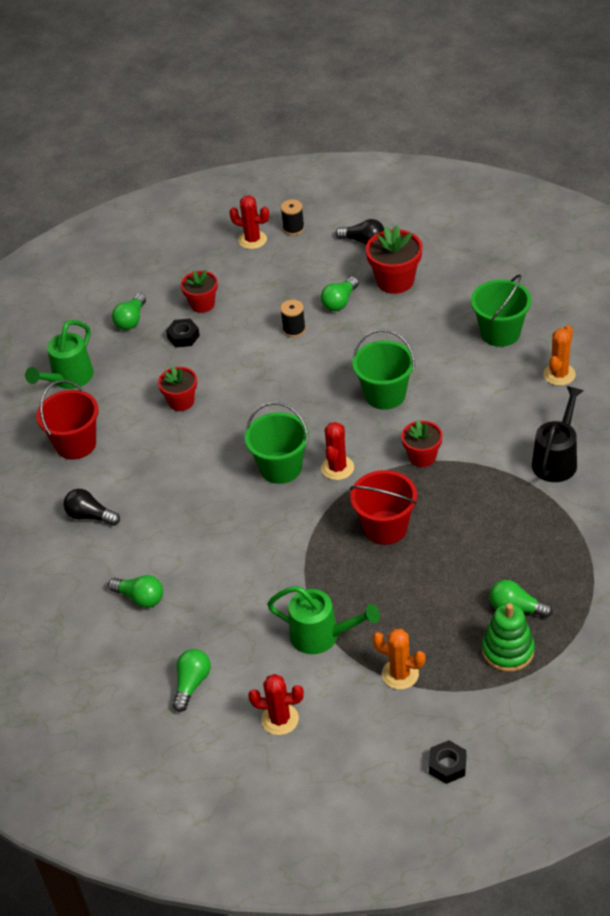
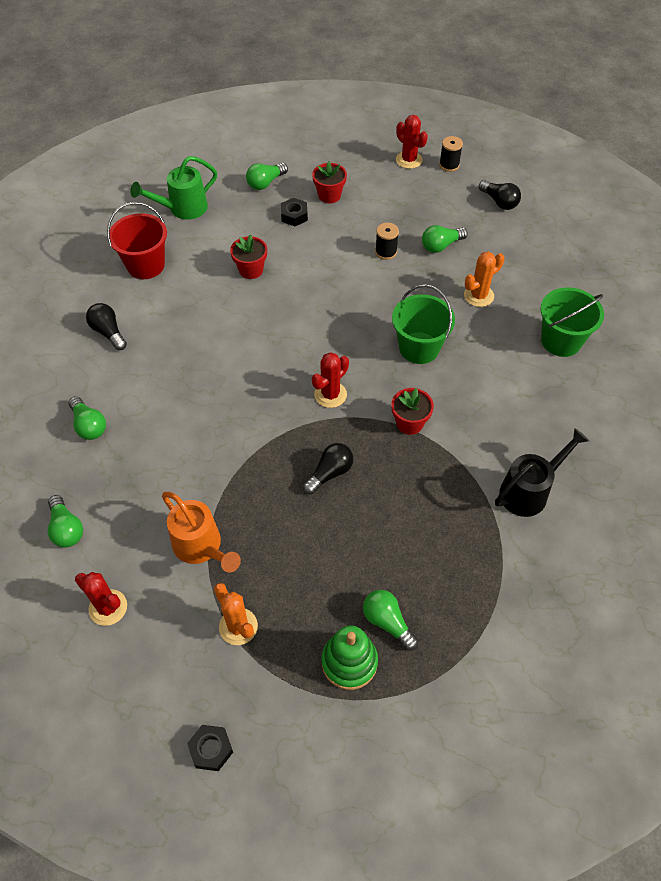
camera: 25 degrees right, 10 degrees up
green light bulb [172,649,211,712] -> green light bulb turned 105 degrees clockwise [48,495,83,548]
green bucket [245,402,309,484] -> none
green watering can [267,586,380,654] -> orange watering can [162,492,241,573]
red bucket [350,470,417,545] -> black light bulb [303,443,354,495]
red flower pot [366,225,422,294] -> none
orange cactus [543,325,576,386] -> orange cactus moved to [464,252,504,307]

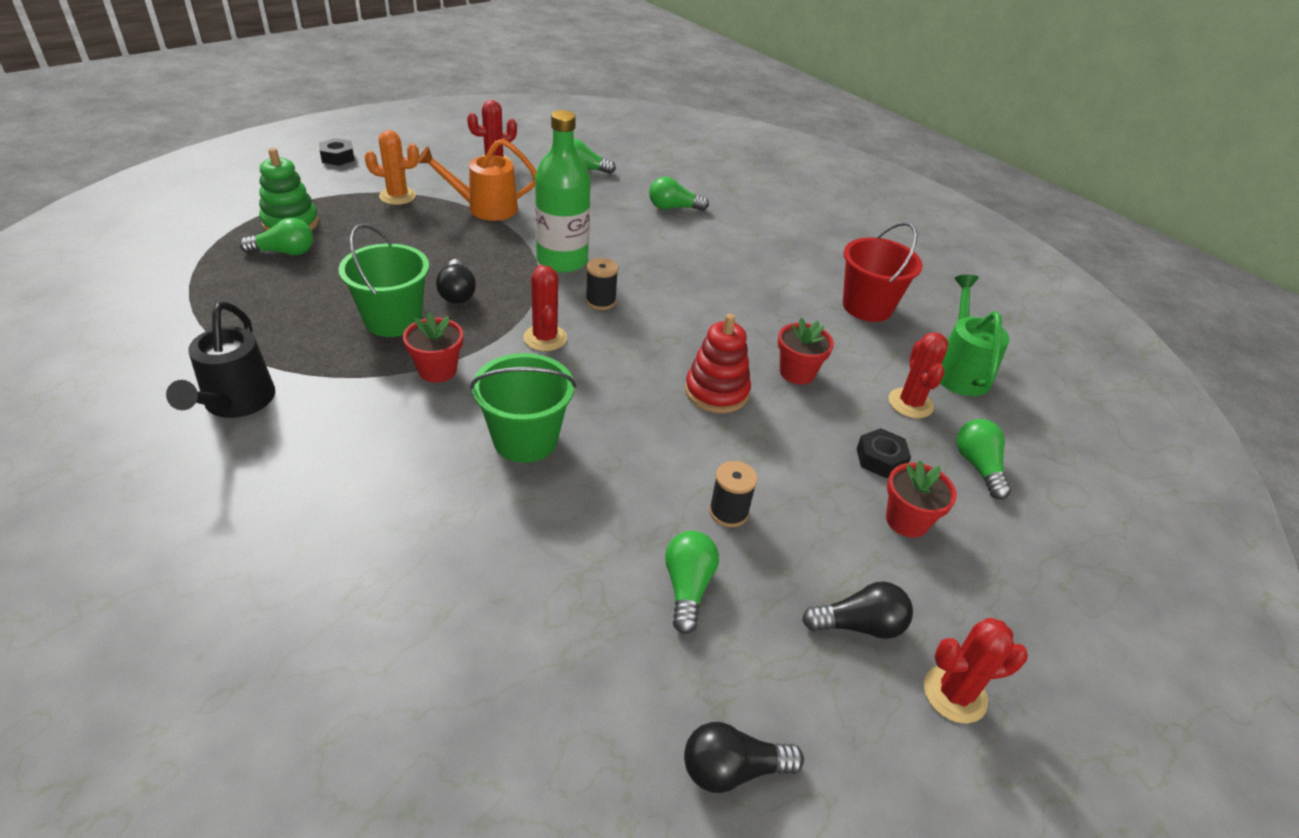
camera: 120 degrees right, 15 degrees down
black light bulb [86,303,127,350] -> black light bulb moved to [802,581,913,639]
black spool [439,136,463,172] -> black spool moved to [586,258,618,310]
orange cactus [464,252,504,307] -> none
green bucket [541,287,604,357] -> green bucket moved to [338,224,429,337]
none -> green bottle [535,110,591,273]
none -> red stacking toy [685,314,751,413]
none -> red cactus [889,332,948,418]

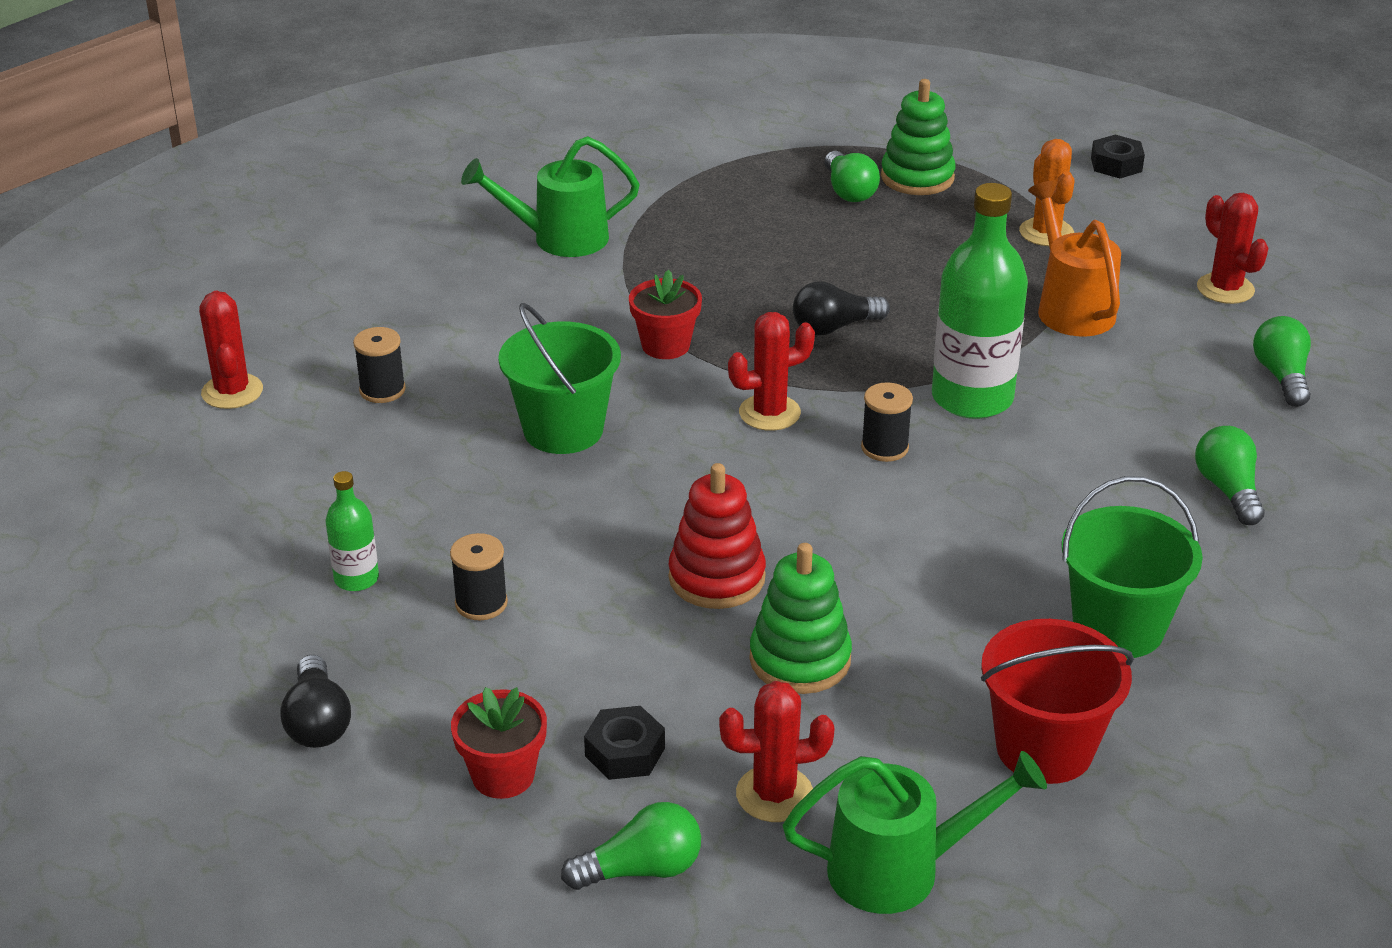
camera: 85 degrees right, 5 degrees down
black watering can [166,302,275,418] -> green watering can [461,136,640,257]
green bucket [338,224,429,337] -> green bucket moved to [1062,476,1203,658]
green light bulb [665,531,719,634] -> green bottle [325,471,379,591]
black light bulb [684,722,804,793] -> none
red flower pot [778,318,834,384] -> green stacking toy [749,543,852,694]
red cactus [924,618,1028,723] -> red cactus moved to [199,291,263,409]
none -> black spool [353,327,406,403]

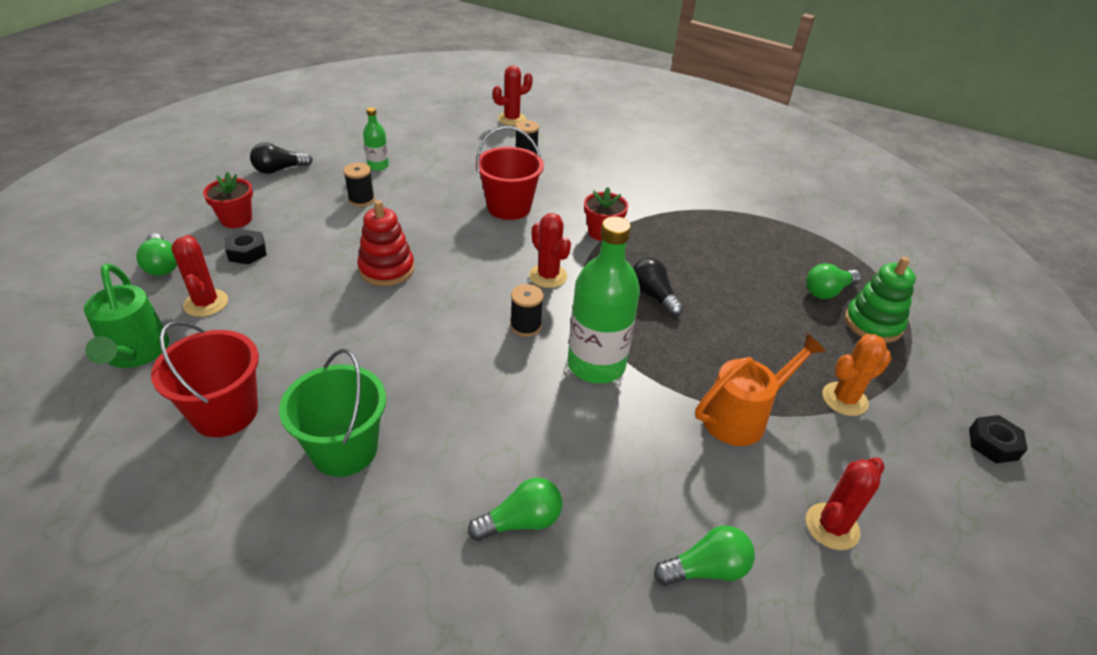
camera: 75 degrees right, 5 degrees up
green watering can [461,136,640,257] -> none
green bucket [498,303,621,454] -> red bucket [476,126,544,220]
green stacking toy [749,543,852,694] -> none

